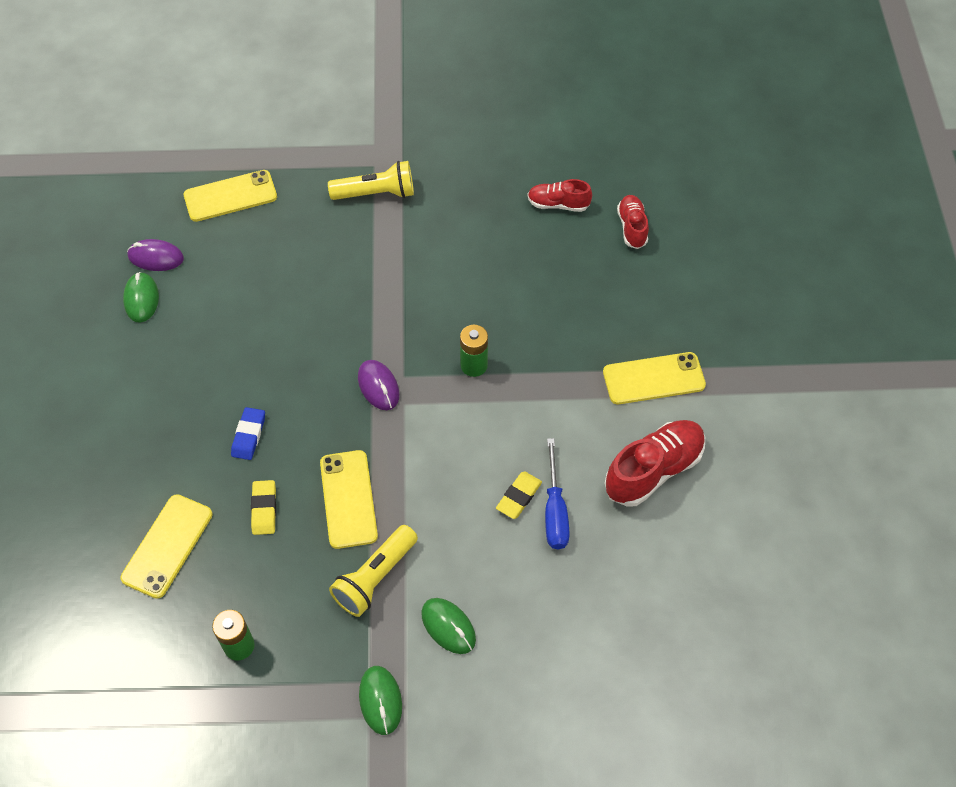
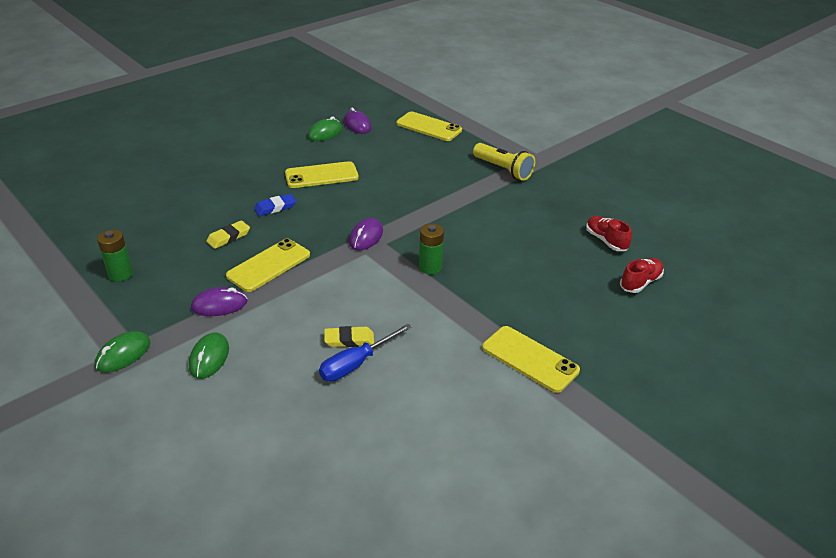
camera: 50 degrees right, 20 degrees down
yellow phone [120,494,213,599] -> yellow phone moved to [285,161,359,188]
yellow flashlight [329,525,418,617] -> purple mouse [191,287,247,316]
red shoe [604,420,705,507] -> none

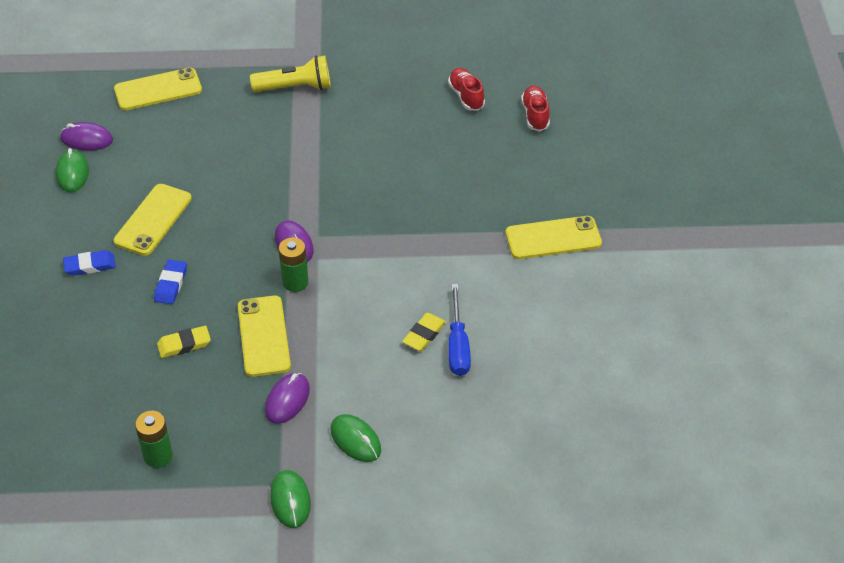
camera: 50 degrees left, 10 degrees up
yellow eraser [206,220,250,249] -> yellow eraser turned 75 degrees clockwise [157,326,211,358]
green battery [419,223,444,274] -> green battery moved to [278,237,309,292]
red shoe [586,216,632,251] -> red shoe turned 60 degrees clockwise [448,68,485,111]
none -> blue eraser [63,250,116,276]

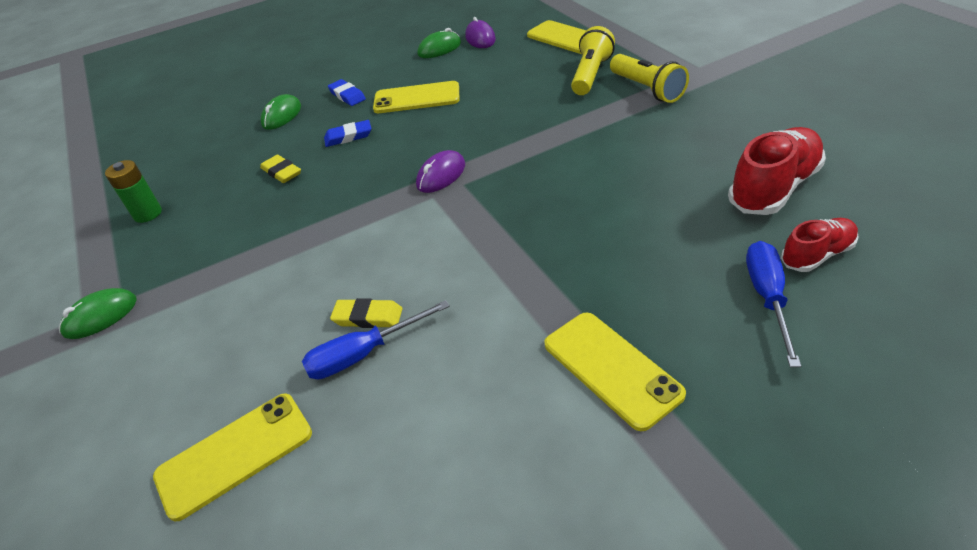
camera: 70 degrees right, 5 degrees down
yellow phone [238,296,291,377] -> yellow phone moved to [153,393,312,521]
purple mouse [265,373,310,424] -> none
green battery [278,237,309,292] -> none
green mouse [330,414,381,462] -> green mouse moved to [261,94,301,130]
red shoe [448,68,485,111] -> red shoe [728,127,826,215], size x1.69
none -> yellow flashlight [571,26,615,95]
none -> blue screwdriver [746,241,801,367]

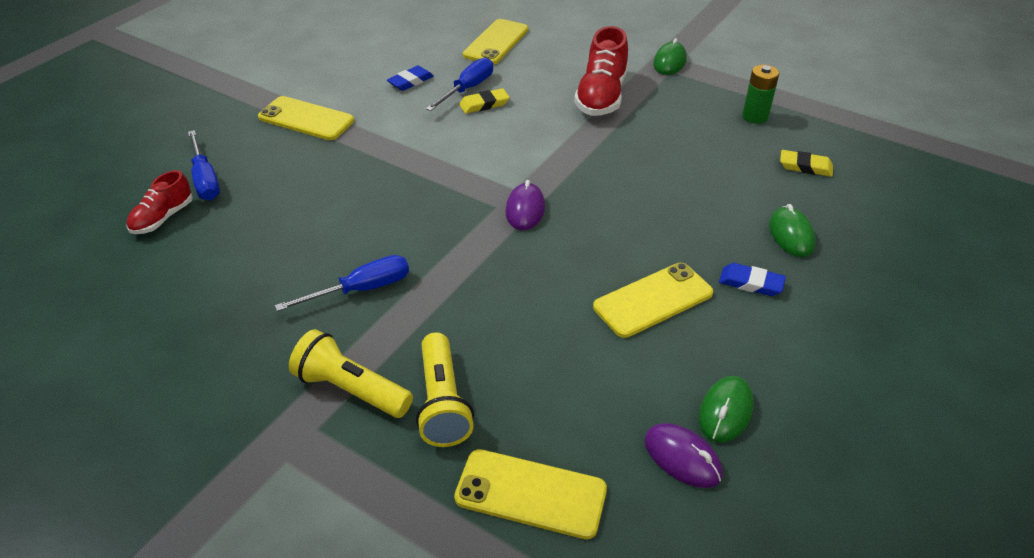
camera: 145 degrees right, 0 degrees up
yellow eraser [260,155,301,183] -> yellow eraser moved to [780,150,833,177]
blue eraser [324,120,371,147] -> blue eraser moved to [387,66,434,91]
red shoe [728,127,826,215] -> red shoe moved to [574,26,628,116]
none -> blue screwdriver [275,255,409,312]

